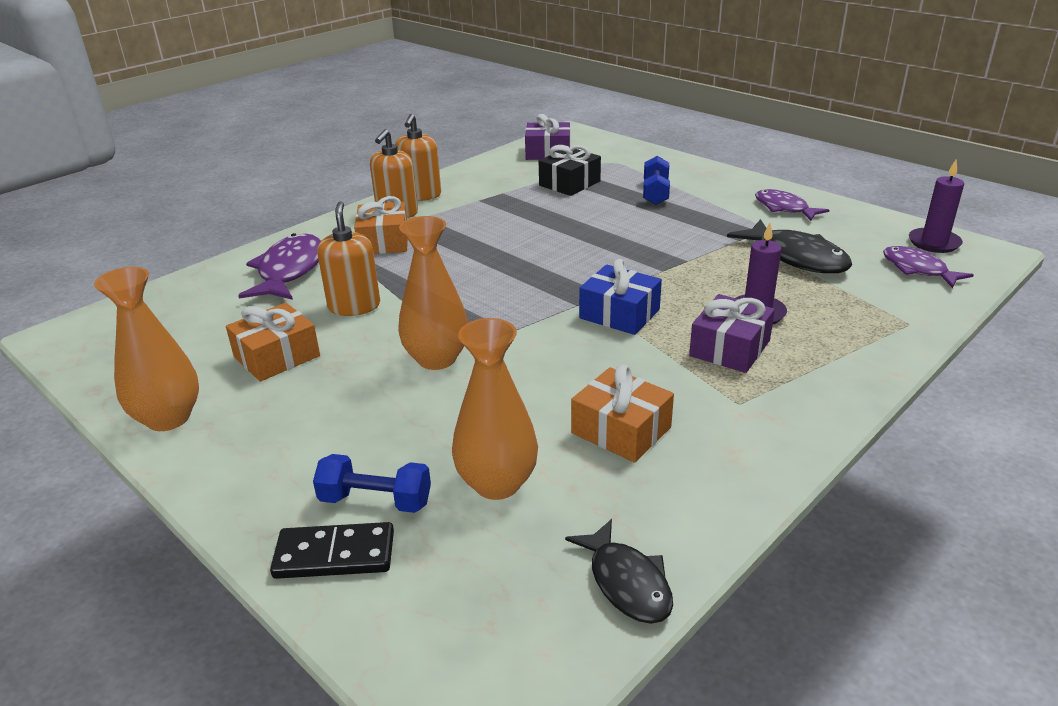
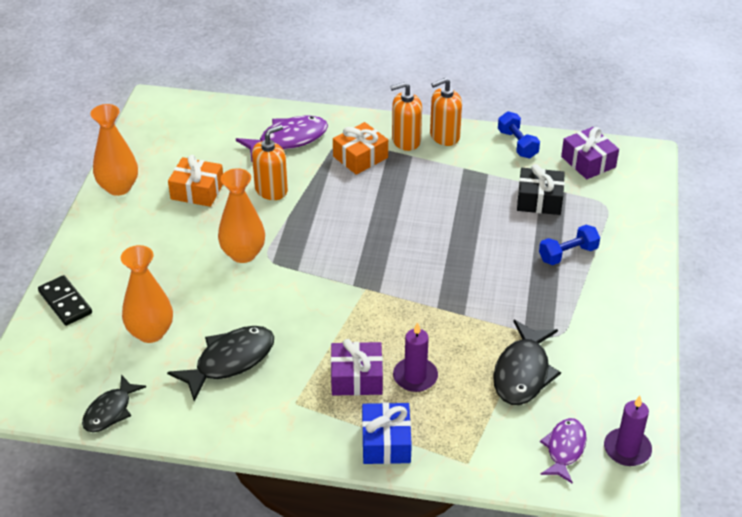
camera: 55 degrees right, 10 degrees up
blue dumbbell [313,454,431,513] -> blue dumbbell moved to [498,111,540,158]
orange gift [571,365,674,463] -> black fish [167,326,274,401]
blue gift [579,259,662,335] -> blue gift moved to [362,402,412,464]
purple fish [755,189,829,221] -> none

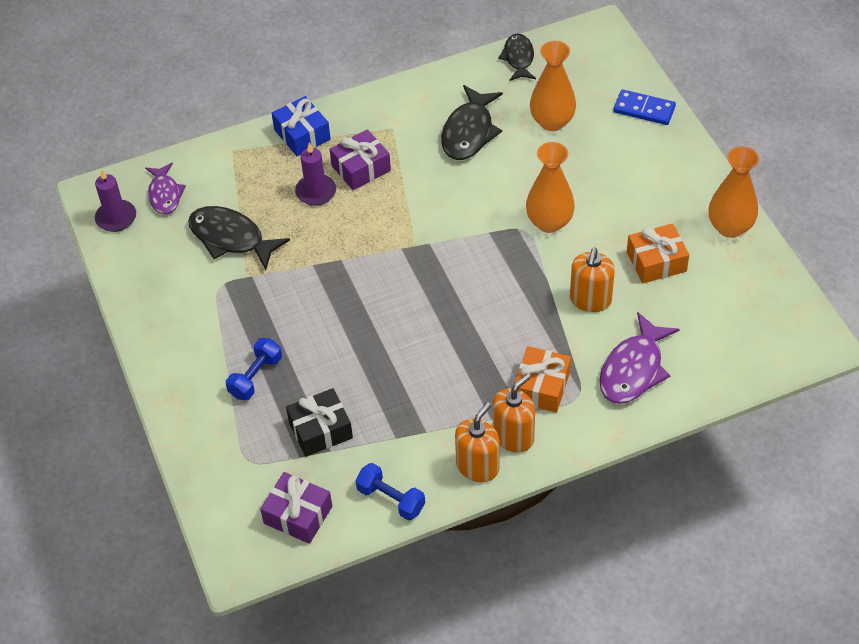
camera: 150 degrees right, 10 degrees up
black domino [38,275,92,326] -> blue domino [613,89,676,125]
black fish [493,320,561,405] -> black fish turned 45 degrees counterclockwise [188,206,290,270]

